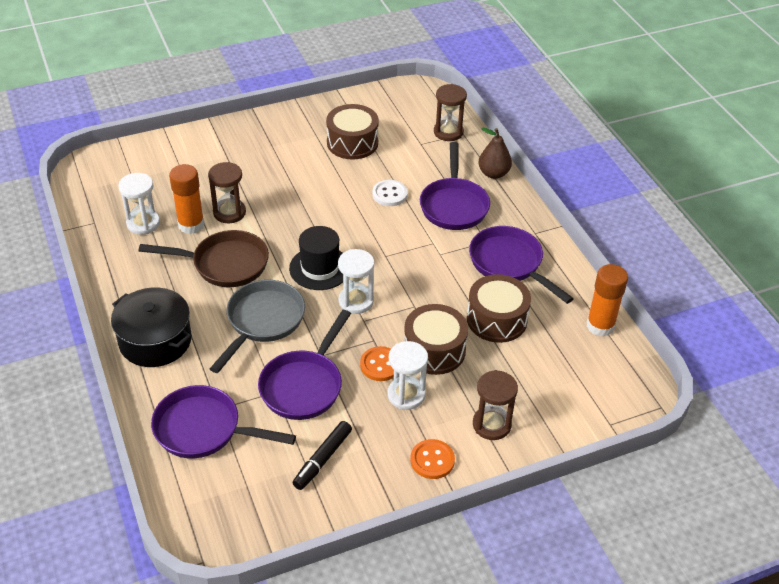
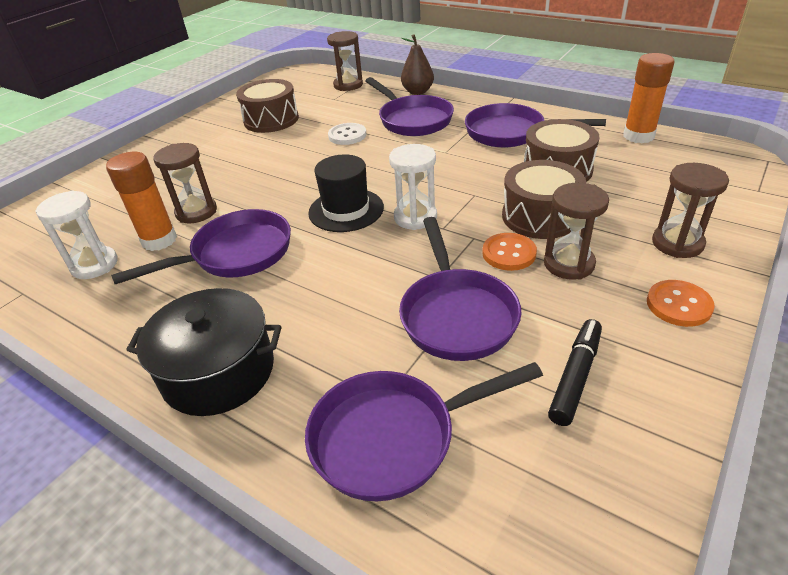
camera: 30 degrees left, 5 degrees down
brown pan [139,230,269,287] -> purple pan [111,209,291,284]
grey pan [210,280,305,373] -> none
black marker [293,421,352,490] -> black marker turned 150 degrees counterclockwise [548,319,602,426]
white hourglass [387,341,428,410] -> brown hourglass [544,183,609,280]

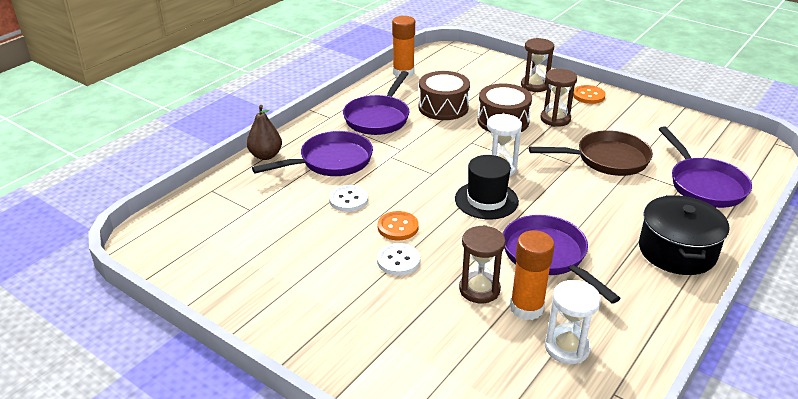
camera: 90 degrees left, 5 degrees down
brown drum [236,79,299,133] -> none
brown hourglass [327,31,363,91] -> none
purple pan [399,217,522,361] -> brown pan [529,130,653,176]
orange button [482,233,537,271] -> orange button moved to [378,211,419,240]
black marker [548,319,602,426] -> none
none -> white button [377,243,420,276]

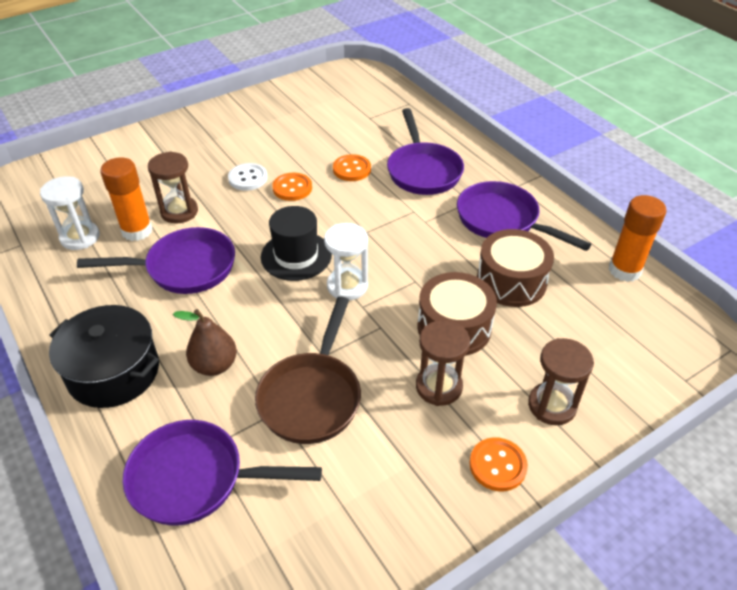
camera: 110 degrees right, 10 degrees up
brown pear [247,105,282,160] -> brown pear moved to [173,309,237,376]
white button [329,185,368,212] -> orange button [333,154,371,181]

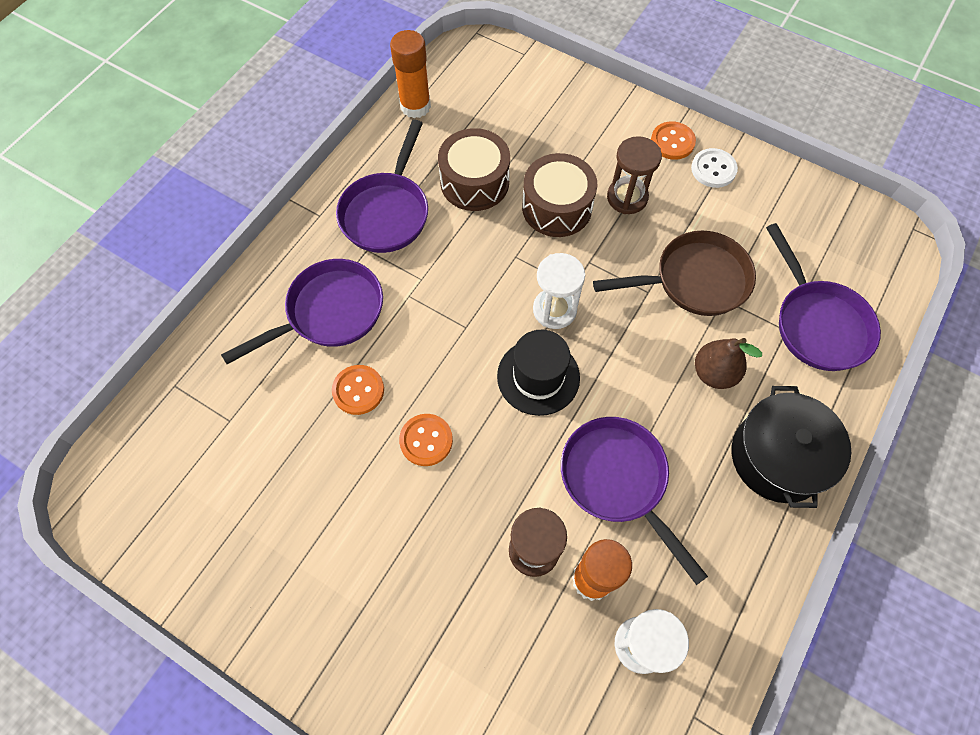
camera: 115 degrees left, 20 degrees up
white button [228,163,268,191] -> white button moved to [691,148,738,188]
brown hourglass [528,338,594,425] -> none

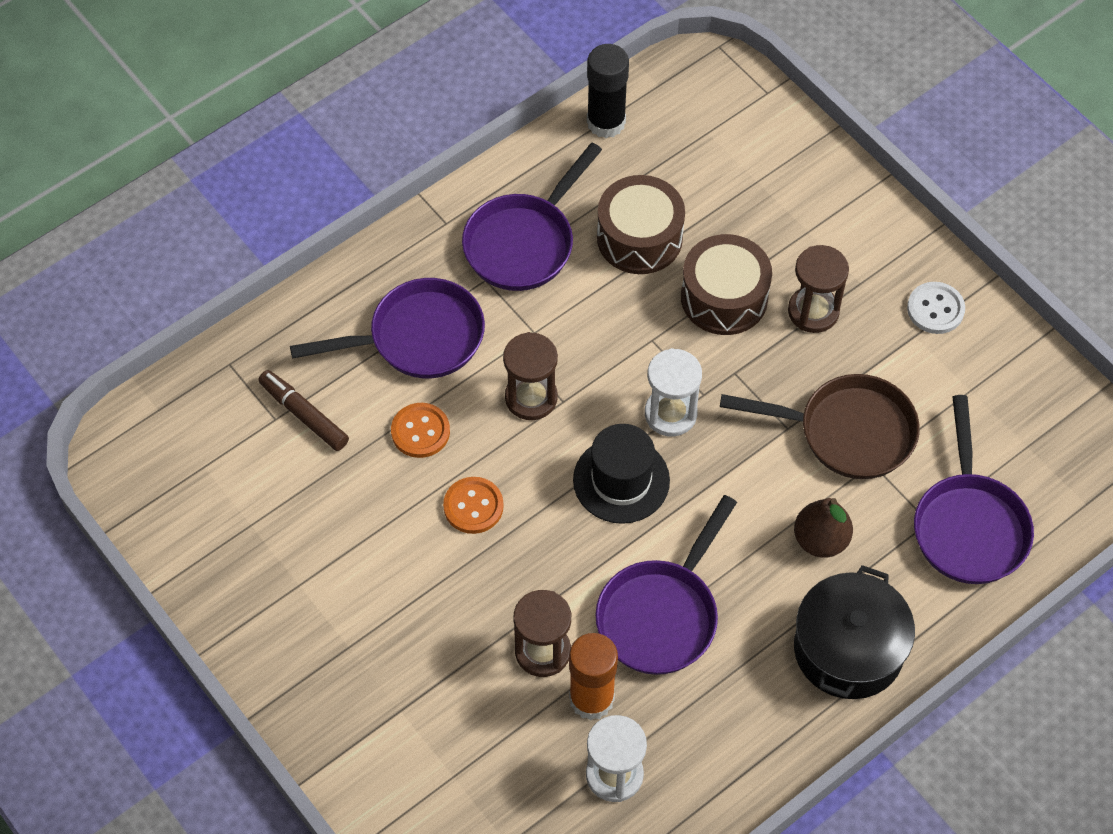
camera: 20 degrees right, 5 degrees down
orange glue stick [390,30,431,118] -> black glue stick [587,44,629,138]
purple pan [561,417,708,585] -> purple pan turned 135 degrees counterclockwise [595,495,737,675]
orange button [651,121,696,160] -> none
none -> brown marker [258,370,349,451]
none -> brown hourglass [503,332,558,420]

